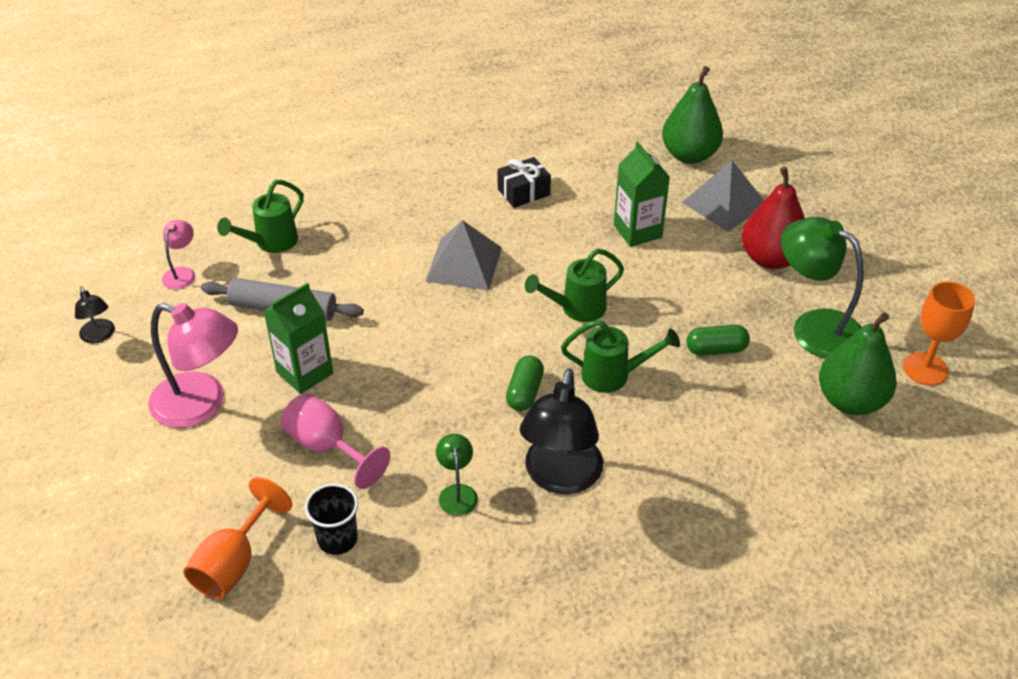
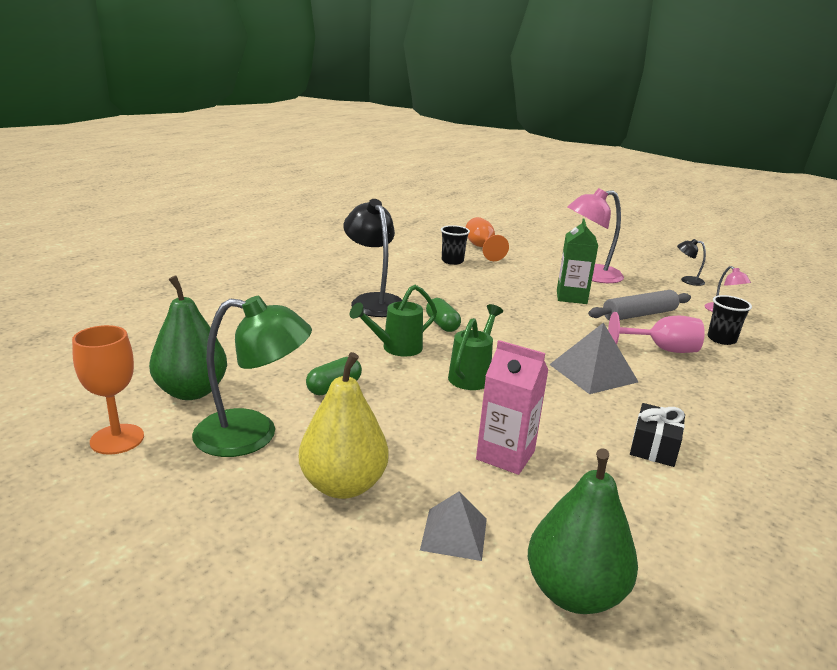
camera: 140 degrees right, 20 degrees down
green watering can [217,180,304,253] -> black cup [708,295,752,345]
pink goblet [281,393,390,489] -> pink goblet moved to [608,312,705,353]
green lamp [436,434,478,516] -> none
green carton [614,142,670,247] -> pink carton [476,340,549,475]
grey pyramid [682,160,764,232] -> grey pyramid [420,492,487,561], size x0.65
red pear [741,167,805,269] -> yellow pear [299,352,389,499]

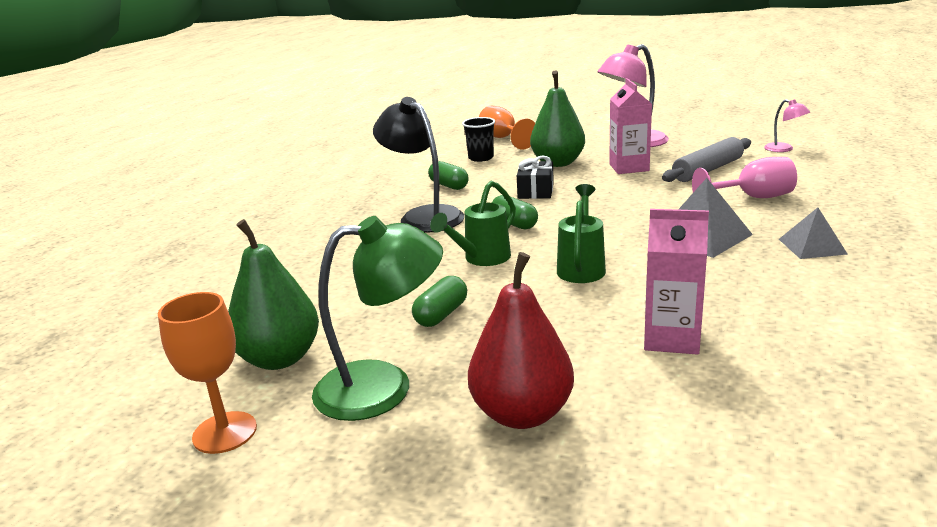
camera: 10 degrees left, 0 degrees up
yellow pear [299,352,389,499] -> red pear [468,252,574,429]
grey pyramid [420,492,487,561] -> grey pyramid moved to [779,207,847,259]
green pear [528,448,638,614] -> green pear moved to [530,70,585,167]
green carton [557,218,598,304] -> pink carton [609,78,652,174]
black gift [630,403,685,467] -> black gift moved to [517,155,554,199]
black lamp [677,239,706,286] -> none
black cup [708,295,752,345] -> none
none -> green capsule [428,161,469,190]

